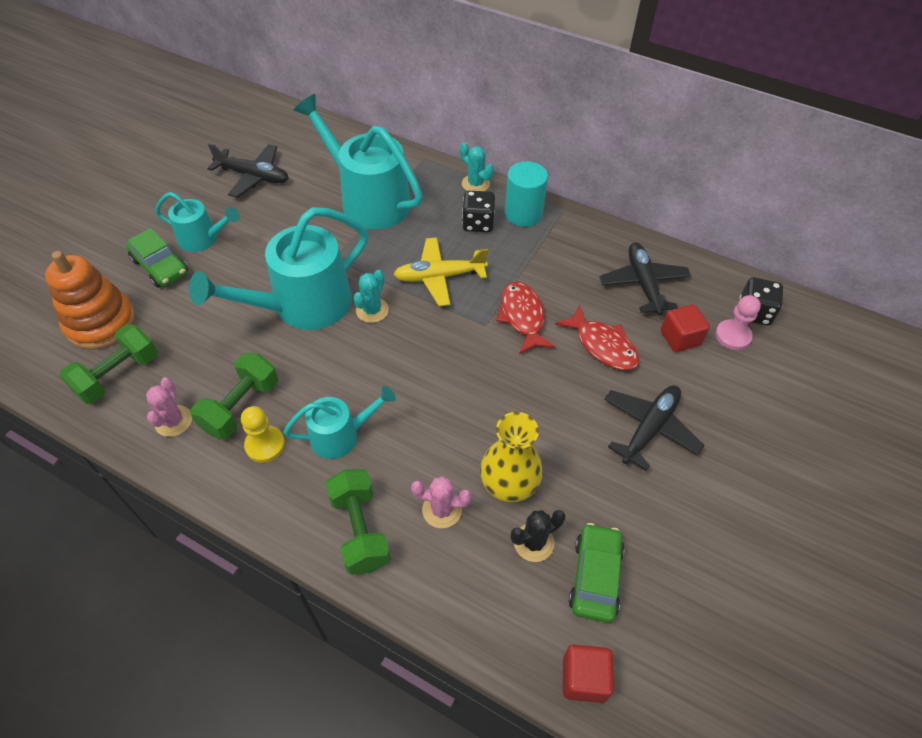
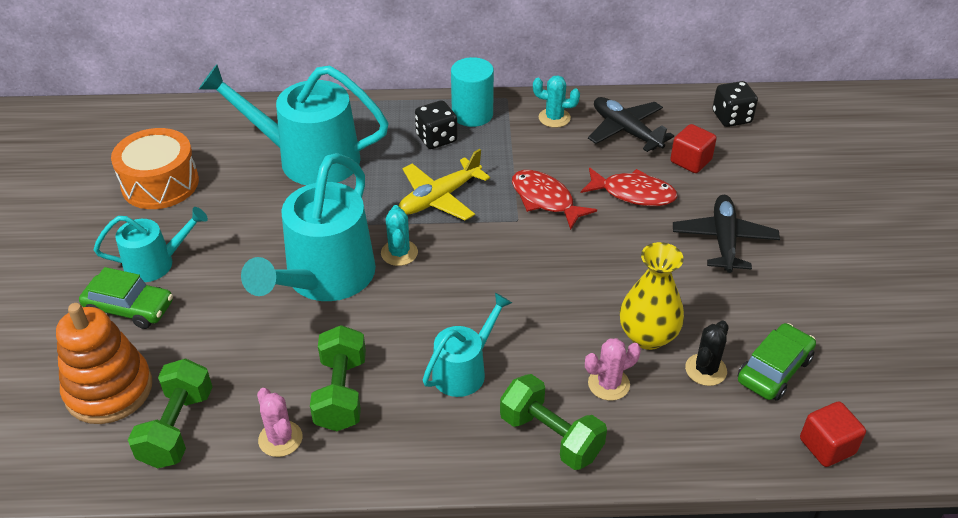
camera: 30 degrees left, 10 degrees down
black plane [207,143,288,198] -> orange drum [111,128,199,209]
yellow pawn [241,406,285,463] -> none
turquoise cactus [460,143,494,191] -> turquoise cactus moved to [533,75,580,128]
green car [568,523,624,623] -> green car turned 60 degrees clockwise [738,323,816,401]
pink pawn [715,295,761,350] -> none

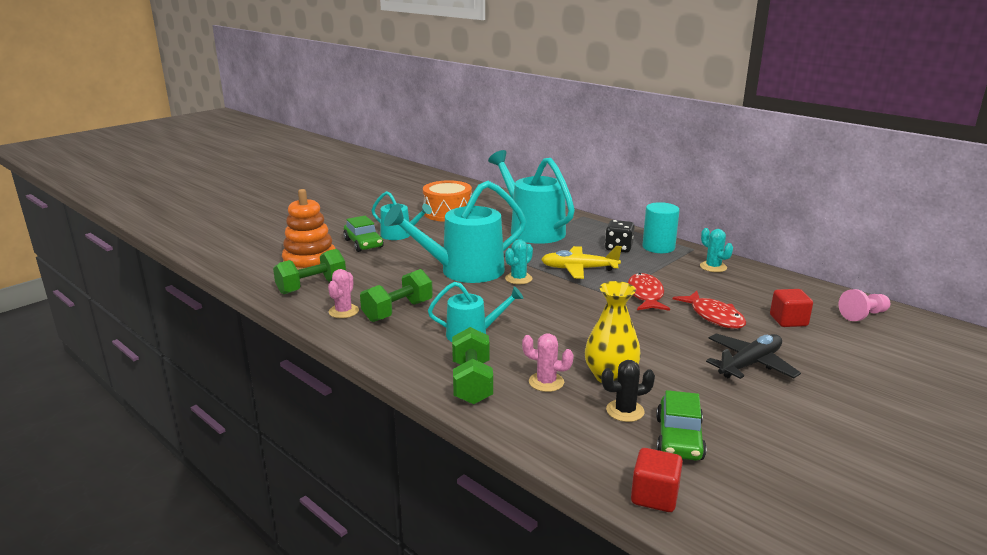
camera: 45 degrees right, 20 degrees down
black plane [588,97,674,152] -> none
black dice [713,81,758,127] -> pink pawn [839,289,890,321]
green car [738,323,816,401] -> green car turned 105 degrees clockwise [656,390,707,460]

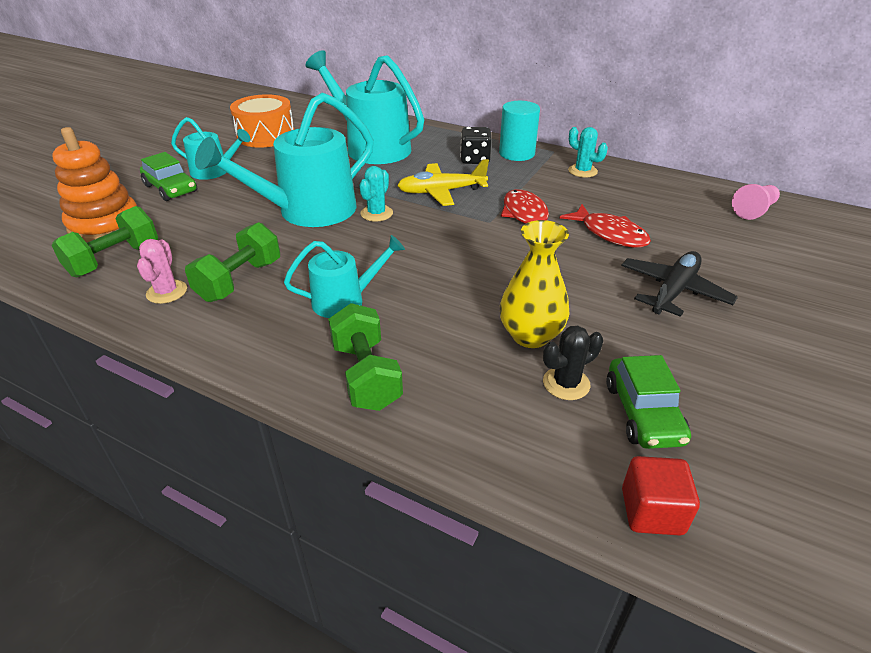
camera: 15 degrees left, 15 degrees up
pink cactus [522,333,574,392] -> none
red cube [770,289,813,327] -> none

